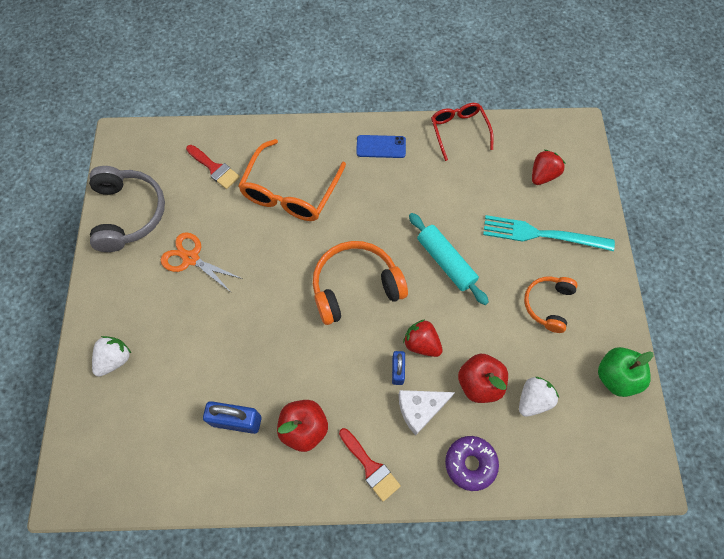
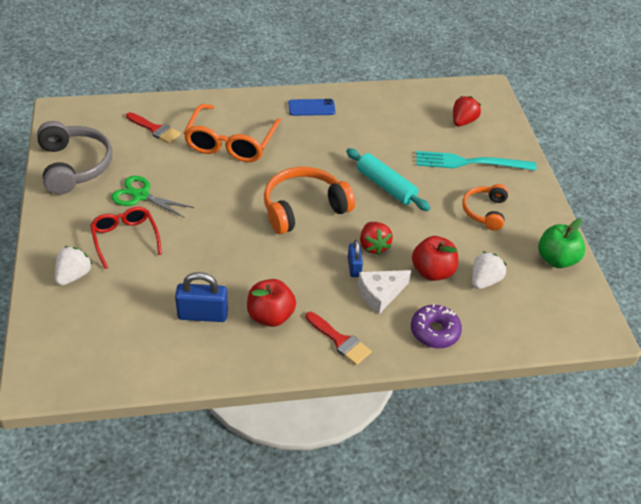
camera: 10 degrees left, 20 degrees down
orange scissors [161,232,243,292] -> green scissors [111,176,194,218]
red strawberry [403,319,443,357] -> red strawberry turned 135 degrees counterclockwise [360,222,393,255]
red glasses [431,103,494,161] -> red glasses moved to [90,207,162,269]

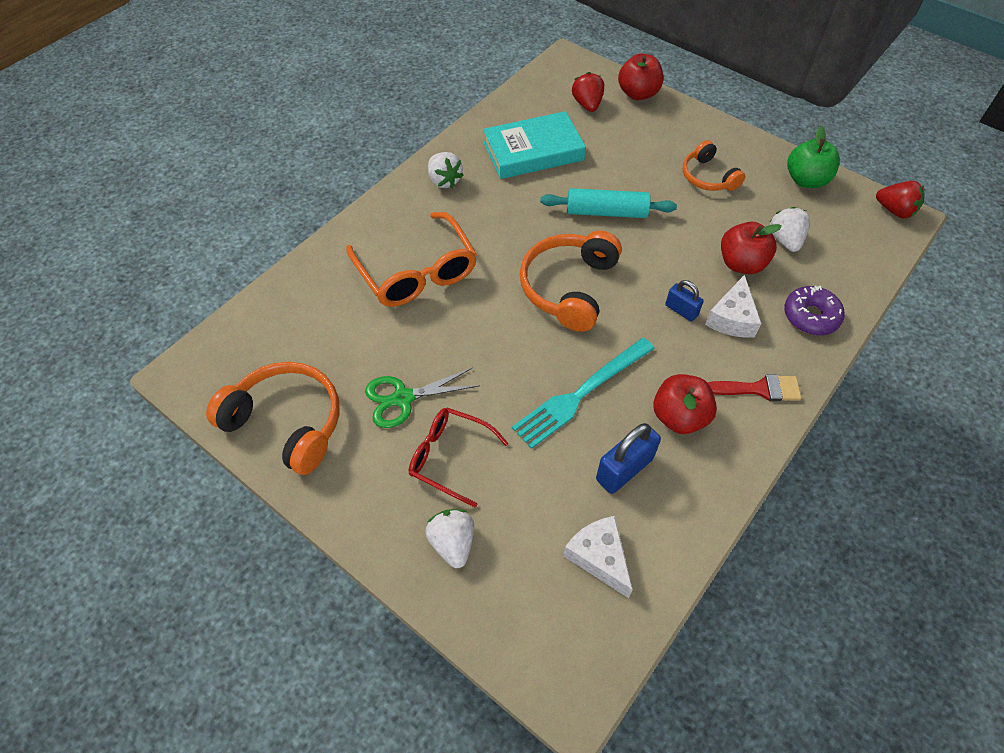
camera: 40 degrees left, 10 degrees up
grey headphones [37,121,112,195] -> orange headphones [206,362,340,475]
red brush [126,112,181,143] -> none
blue phone [288,99,335,116] -> white strawberry [428,152,464,188]
red strawberry [360,222,393,255] -> red strawberry moved to [876,181,924,219]
turquoise fork [416,151,536,171] -> turquoise fork moved to [512,338,655,449]
none -> turquoise book [483,111,586,179]
none -> white cheese [563,516,633,598]
none -> red apple [618,53,663,100]

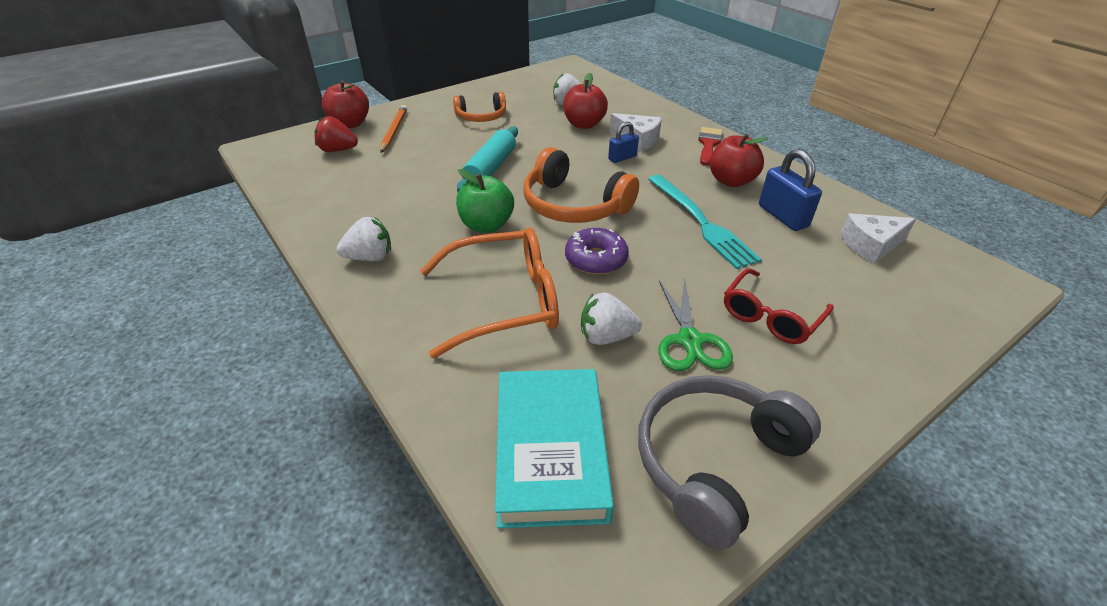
camera: 75 degrees left, 15 degrees down
orange headphones [206,362,340,475] -> grey headphones [638,375,821,550]
white strawberry [425,509,474,568] -> white strawberry moved to [581,293,642,345]
turquoise book [483,111,586,179] -> turquoise book moved to [495,369,614,528]
purple donut [784,286,845,335] -> purple donut moved to [565,228,629,275]
green apple [787,126,840,188] -> green apple moved to [456,169,514,233]
red strawberry [876,181,924,219] -> none
none -> orange pencil [380,105,407,153]

